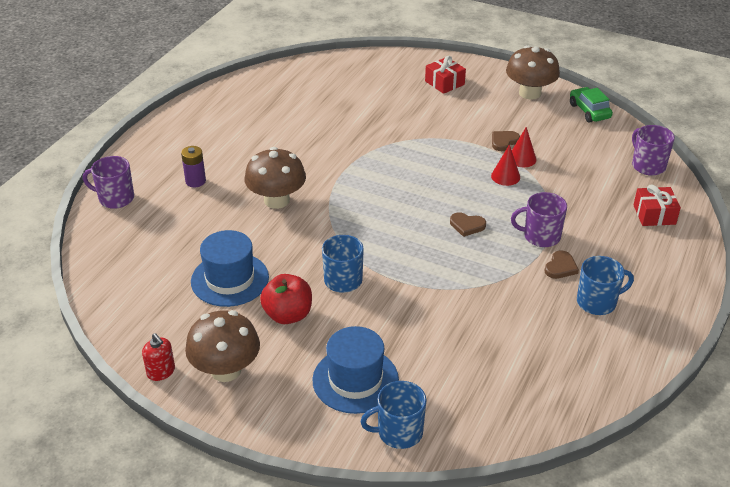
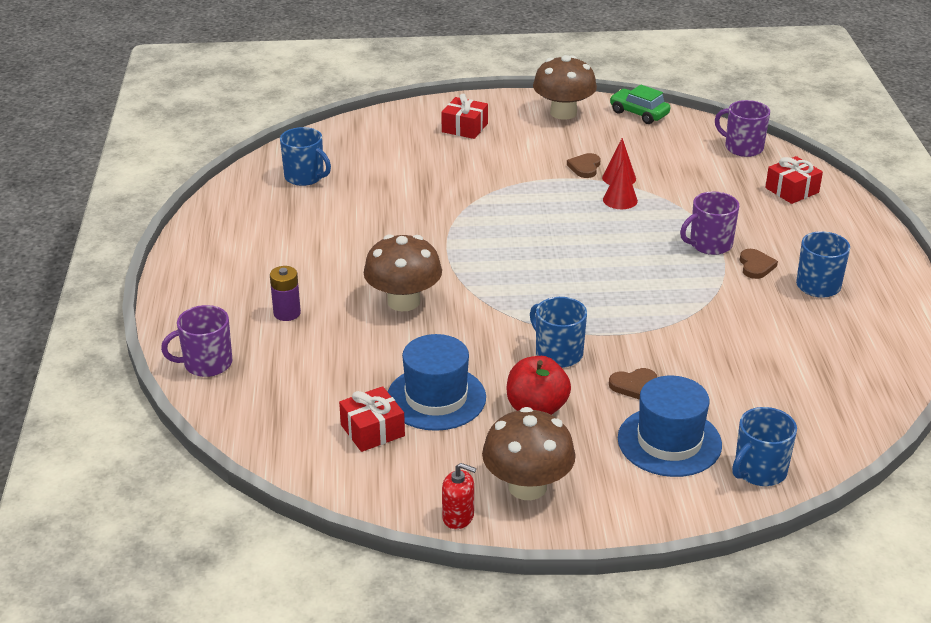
camera: 30 degrees left, 5 degrees down
brown heart [450,212,486,237] -> brown heart moved to [609,368,657,400]
none -> blue mug [280,127,331,186]
none -> red gift [339,386,405,452]

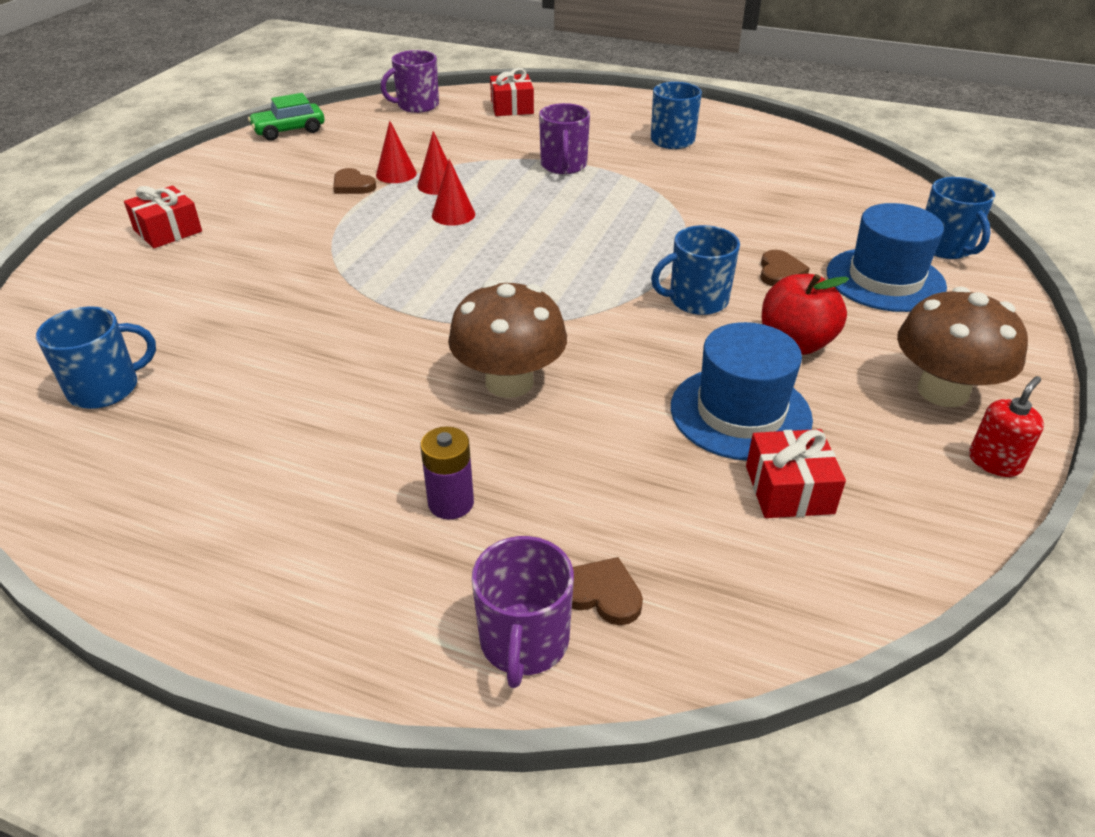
camera: 65 degrees left, 5 degrees up
brown mushroom [533,55,597,120] -> none
brown heart [740,249,778,279] -> brown heart moved to [572,557,643,625]
none -> red cone [432,159,475,226]

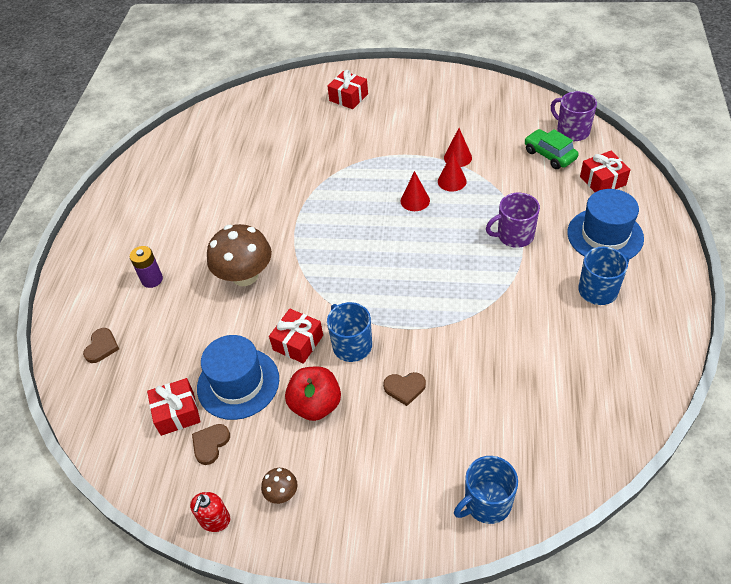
camera: 80 degrees right, 10 degrees up
blue mug [36,306,156,409] -> none
green car [248,93,325,141] -> green car moved to [524,129,579,169]
brown heart [333,168,376,194] -> brown heart moved to [192,424,230,465]
purple mug [472,536,574,688] -> none
blue hat [827,203,947,312] -> blue hat moved to [567,189,644,259]
brown mushroom [897,287,1028,407] -> brown mushroom [261,468,297,504], size x0.46
red soap dispenser [969,376,1044,477] -> red soap dispenser turned 75 degrees clockwise [190,492,230,532]
none -> red gift [269,309,323,364]

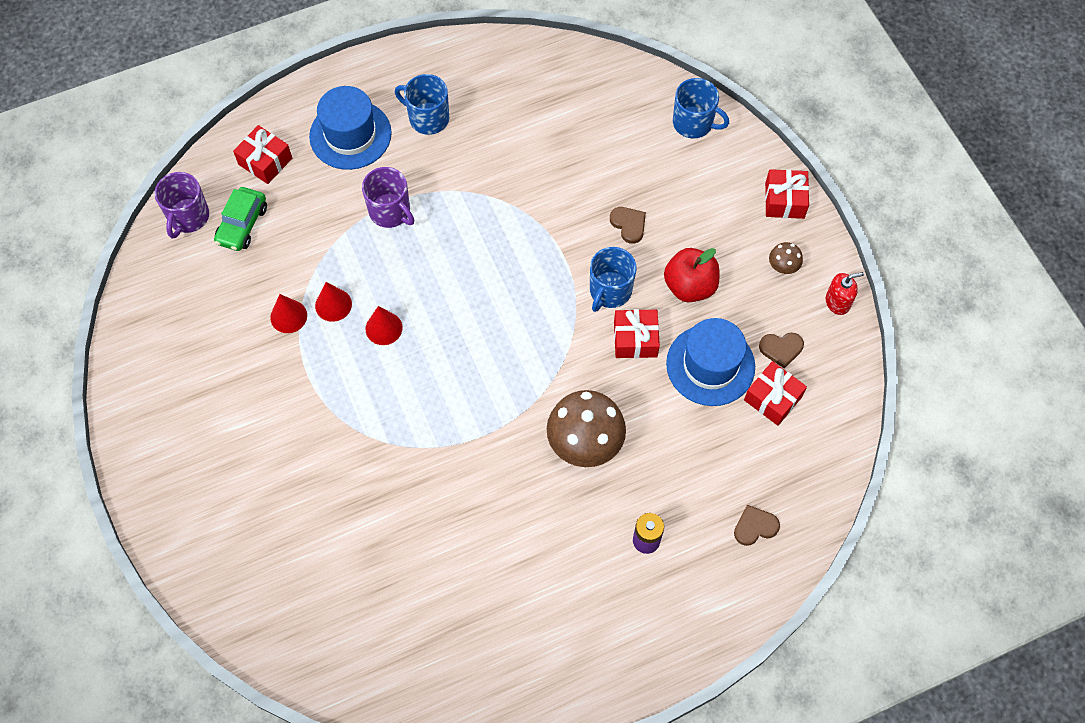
camera: 125 degrees left, 15 degrees up
red gift [327,70,368,109] -> red gift moved to [765,169,809,219]

